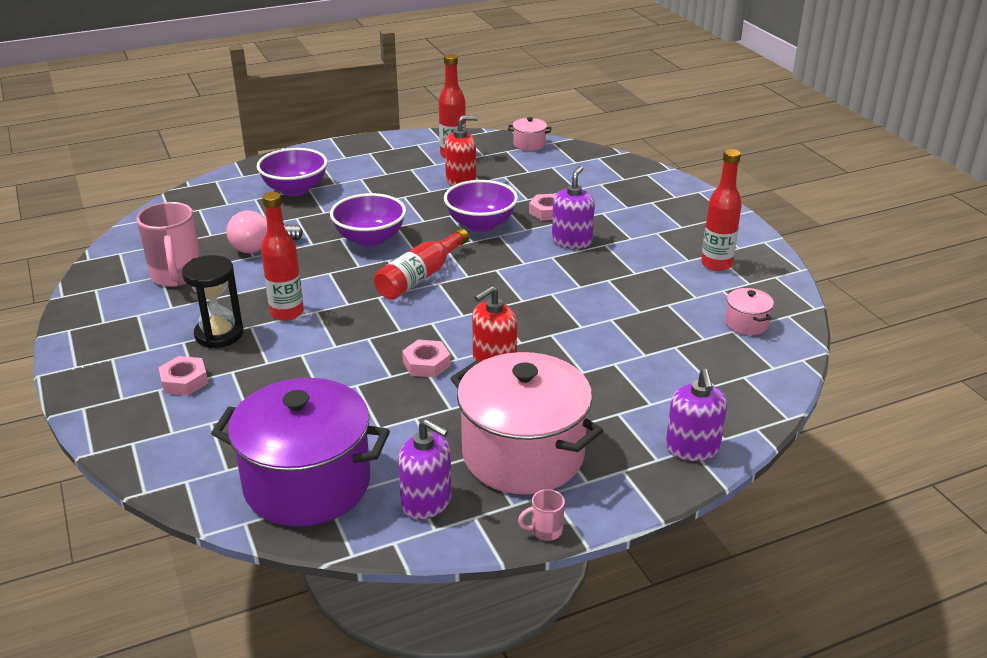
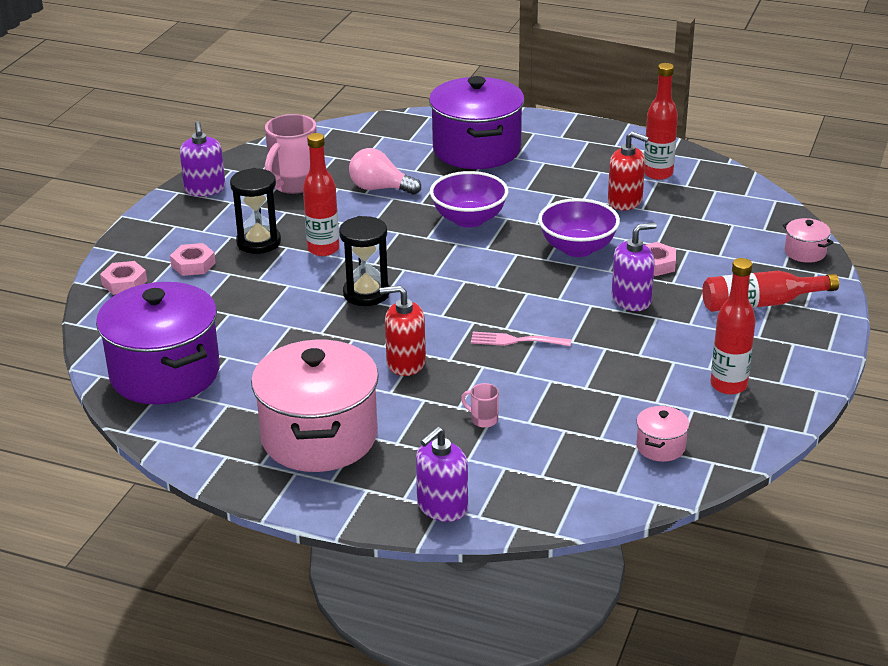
camera: 45 degrees right, 0 degrees up
purple bowl [257,148,327,196] -> purple pot [429,76,525,169]
red bottle [374,228,469,300] -> red bottle moved to [702,271,839,312]
purple soap dispenser [398,419,452,520] -> purple soap dispenser moved to [180,121,225,196]
pink nut [402,340,451,378] -> pink nut moved to [100,261,147,295]
pink pot [508,117,552,151] -> pink pot moved to [783,218,834,263]
pink mug [518,489,565,541] -> pink mug moved to [461,383,499,428]
none -> black hourglass [339,216,390,306]
none -> pink fork [471,332,571,346]

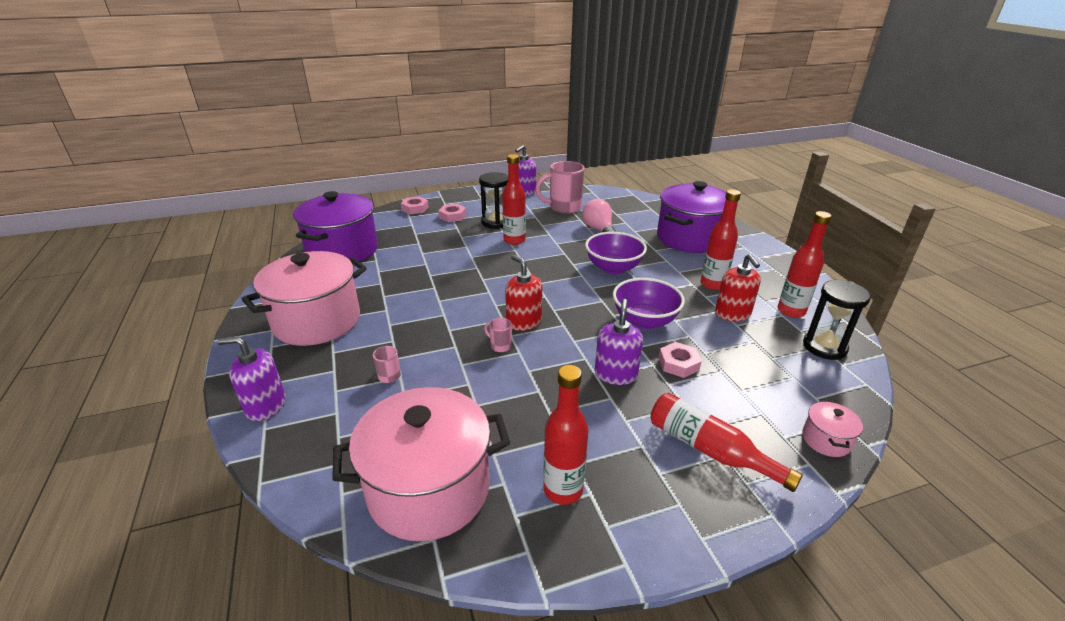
camera: 50 degrees right, 0 degrees up
black hourglass [339,216,390,306] -> black hourglass moved to [803,280,871,360]
red soap dispenser [380,285,426,376] -> red soap dispenser moved to [505,255,542,331]
pink fork [471,332,571,346] -> pink mug [484,318,512,352]
purple soap dispenser [612,223,657,311] -> purple soap dispenser turned 105 degrees counterclockwise [595,299,643,385]
pink pot [636,406,689,462] -> pink pot [332,387,510,541], size x2.41
none -> red bottle [701,189,741,290]

